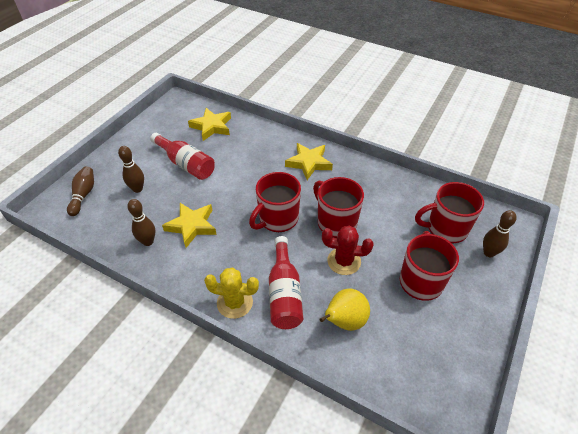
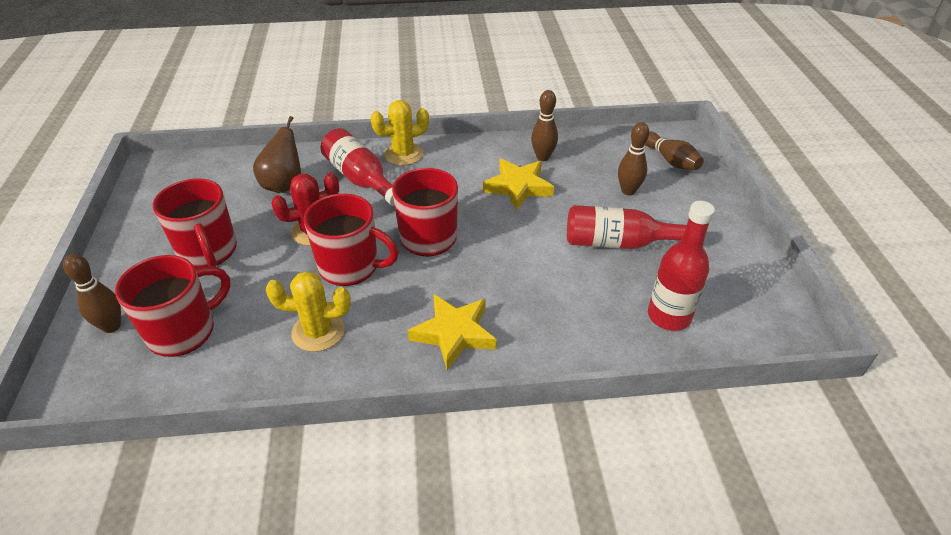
camera: 145 degrees right, 5 degrees down
yellow star [188,108,231,141] -> red bottle [648,201,715,331]
yellow pear [319,288,370,331] -> brown pear [253,116,301,193]
none -> yellow cactus [266,271,351,352]

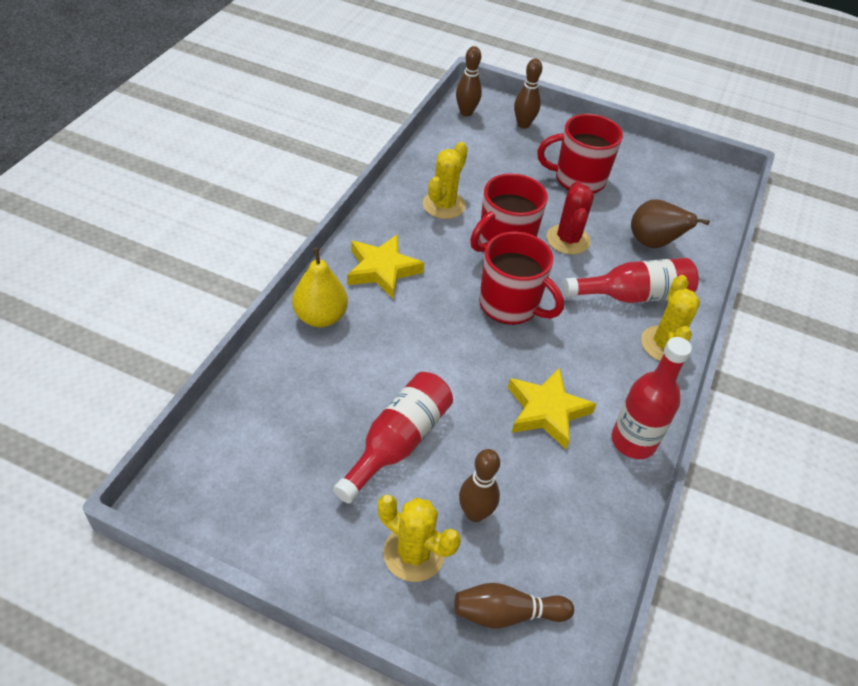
camera: 115 degrees right, 5 degrees up
red mug [115,255,231,357] -> none
brown bowling pin [531,90,558,161] -> brown bowling pin moved to [456,46,482,116]
red bottle [648,201,715,331] -> red bottle moved to [612,337,692,459]
none -> yellow pear [292,248,348,327]
none -> yellow cactus [378,494,461,582]

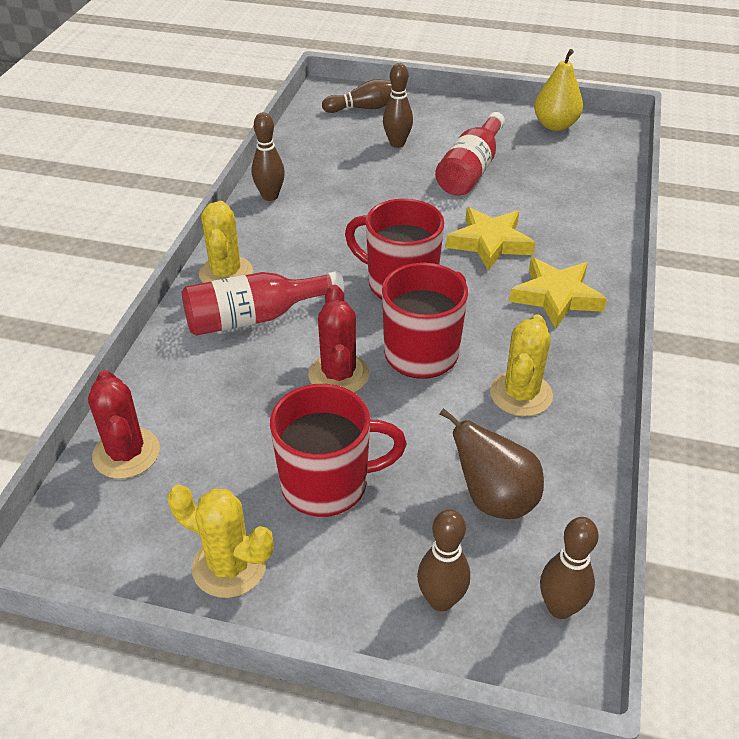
camera: 175 degrees right, 5 degrees down
yellow pear [292,248,348,327] -> yellow pear moved to [534,49,583,131]
yellow cactus [378,494,461,582] -> yellow cactus moved to [168,485,274,598]
yellow star [508,367,596,449] -> yellow star moved to [446,207,536,271]
red bottle [612,337,692,459] -> brown bowling pin [252,112,285,201]
brown pear [631,199,710,248] -> brown pear moved to [439,408,544,519]
none -> red cactus [88,370,160,479]

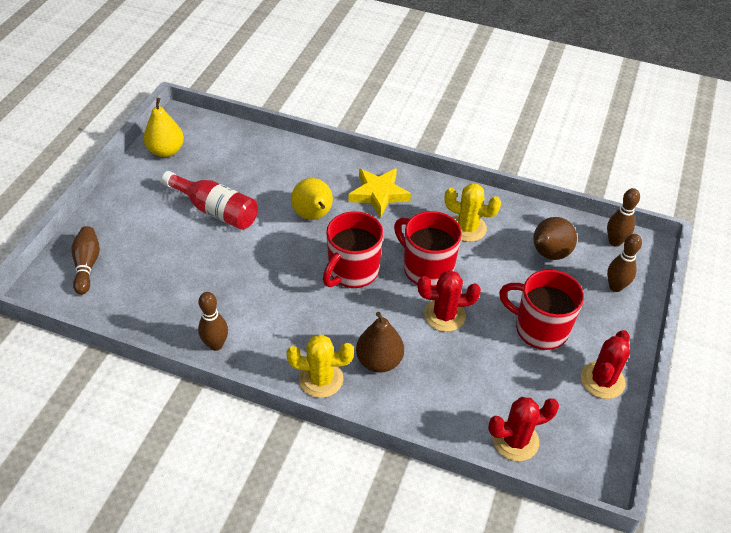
camera: 85 degrees left, 5 degrees up
yellow cactus [168,485,274,598] -> red cactus [581,330,630,399]
red bottle [182,271,344,336] -> brown pear [356,312,404,373]
red mug [270,384,407,517] -> red mug turned 60 degrees counterclockwise [499,270,584,350]
brown bowling pin [383,63,413,148] -> none
yellow star [446,207,536,271] -> yellow pear [291,178,333,220]

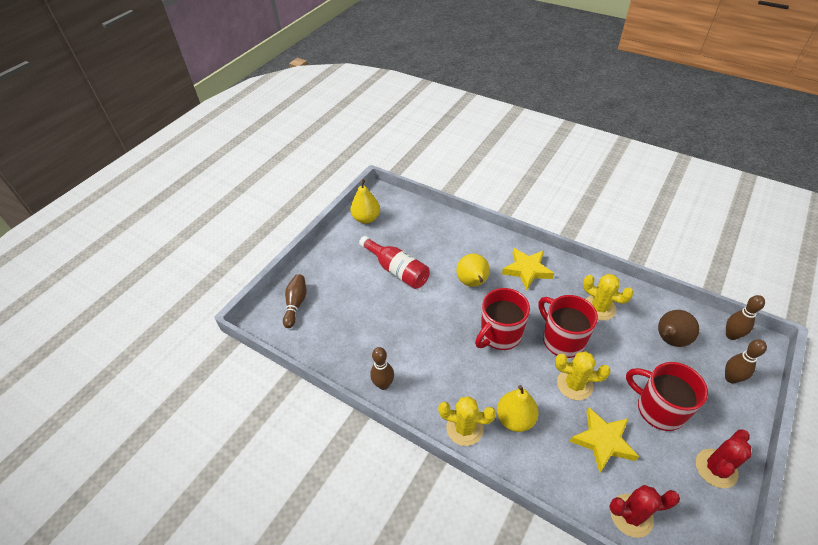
camera: 15 degrees right, 0 degrees up
brown pear [356,312,404,373] -> yellow pear [497,385,538,432]
red cactus [418,270,481,332] -> yellow cactus [555,351,611,400]
none -> yellow star [570,408,639,473]

